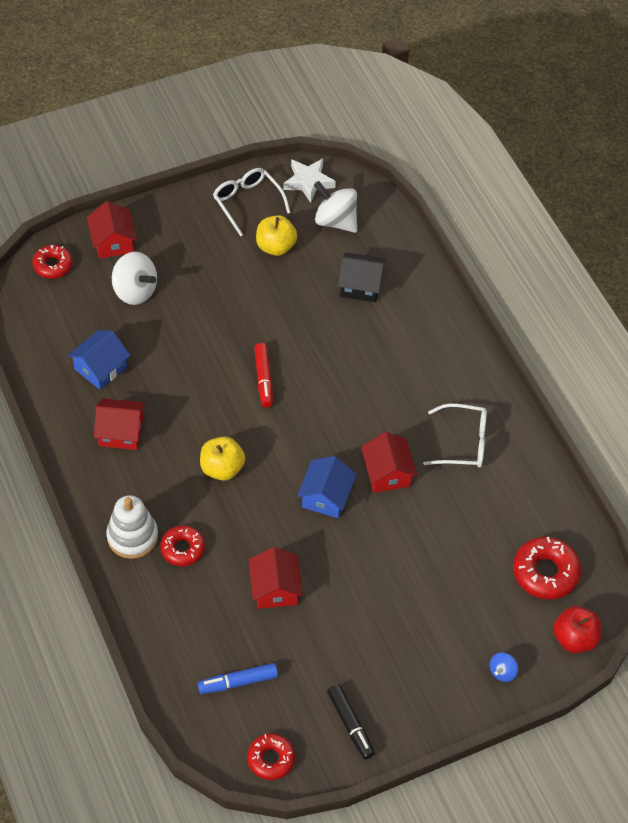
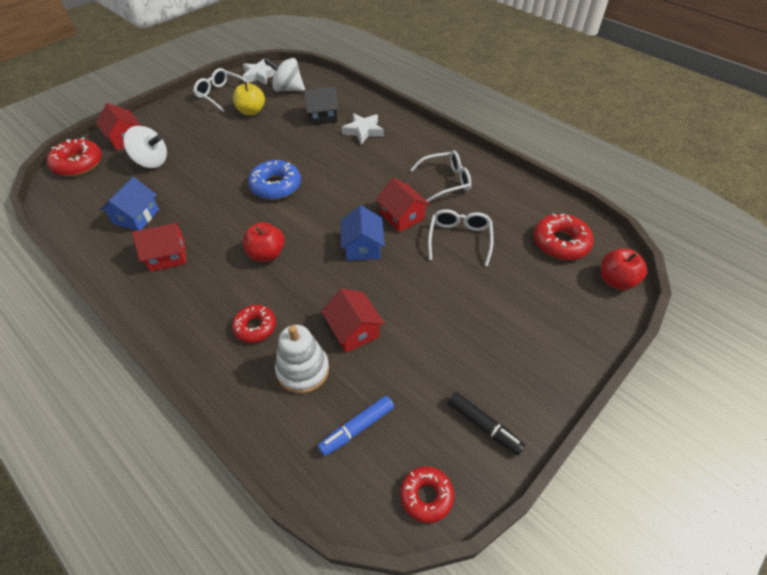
camera: 20 degrees left, 5 degrees down
red donut [32,245,73,279] -> red donut [47,137,102,176], size x1.52
white stacking toy [106,495,158,559] -> white stacking toy moved to [275,325,329,394]
yellow apple [200,436,245,481] -> red apple [243,222,285,262]
red marker [254,343,273,408] -> blue donut [248,160,301,200]
blue spinning top [490,653,518,682] -> none
none -> white star [342,113,384,144]
none -> white glasses [428,209,493,266]

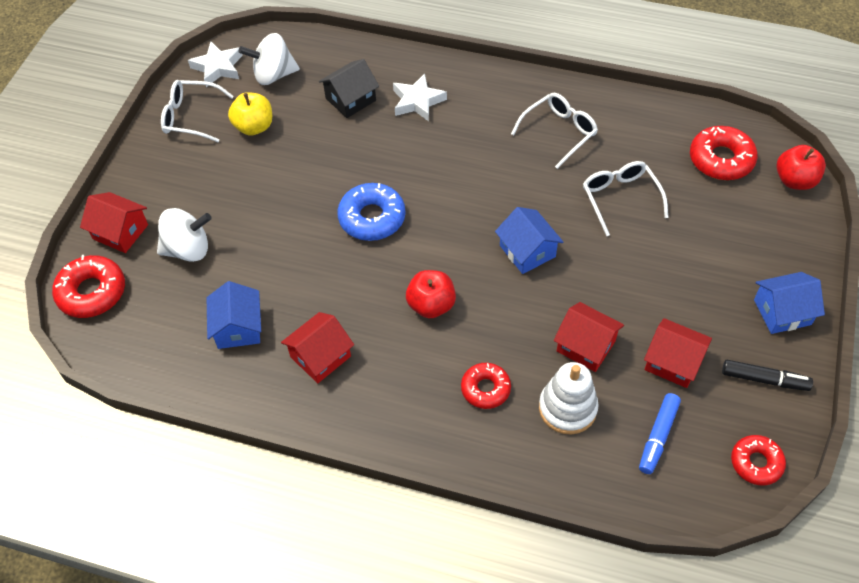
camera: 25 degrees left, 5 degrees up
red house [376,178,430,232] -> red house moved to [644,318,712,388]
none -> blue house [754,272,825,334]

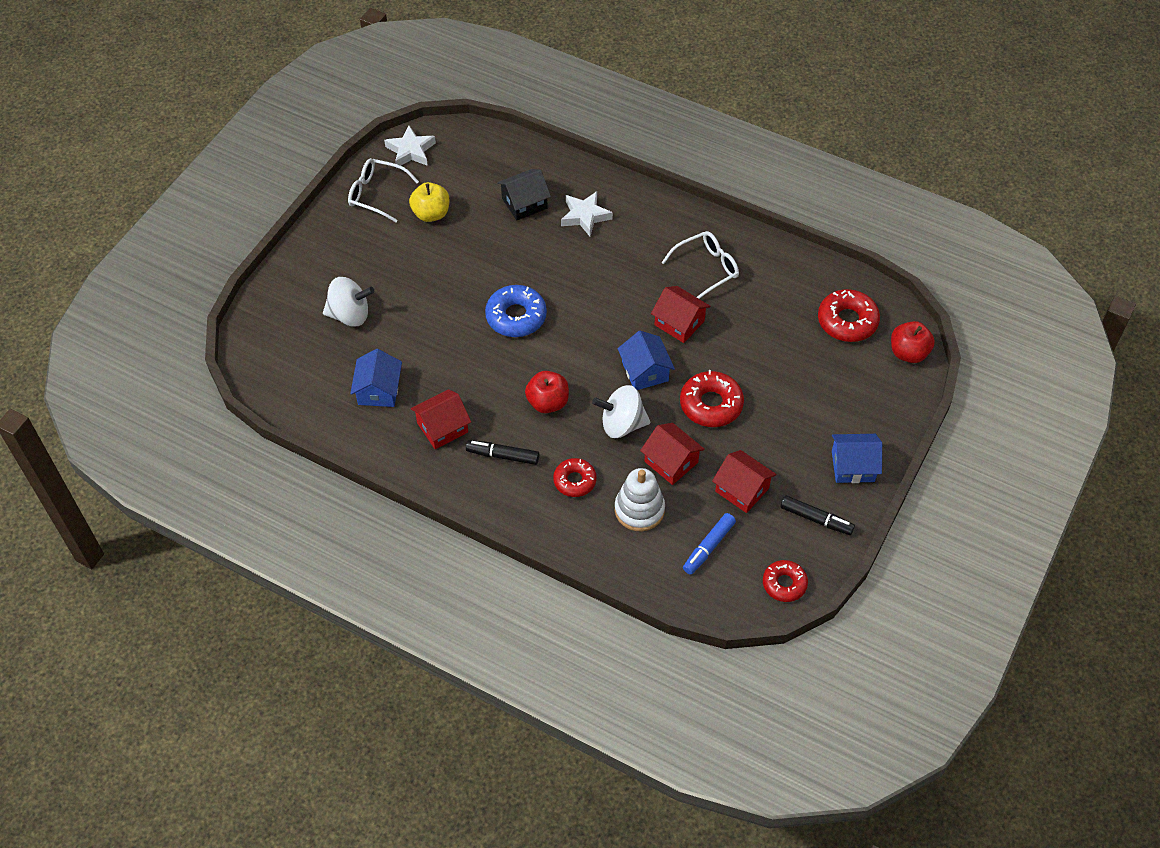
camera: 10 degrees right, 0 degrees up
red donut [52,255,125,318] -> red donut moved to [680,370,744,427]
red house [80,192,148,253] -> red house moved to [651,286,711,343]
white spinning top [239,33,300,85] -> white spinning top moved to [592,385,650,438]
white glasses [583,161,669,236] -> none
none -> black marker [466,440,539,465]

